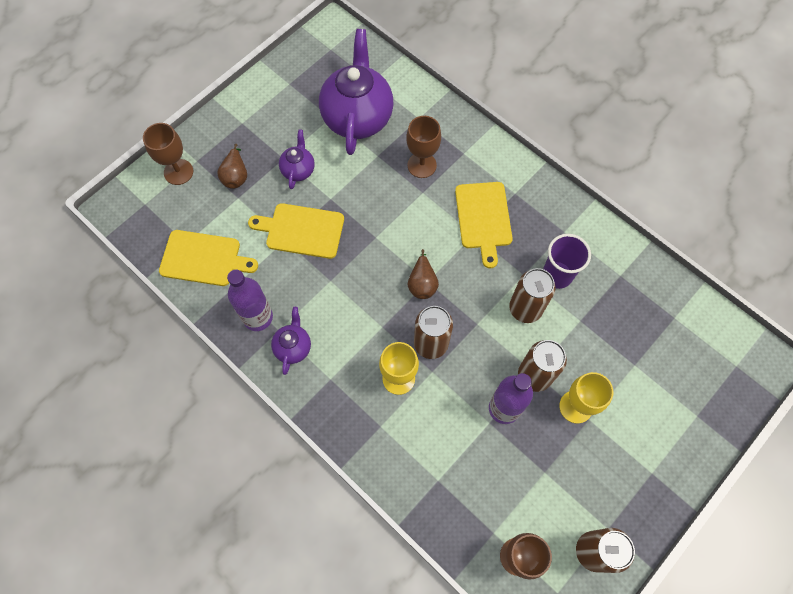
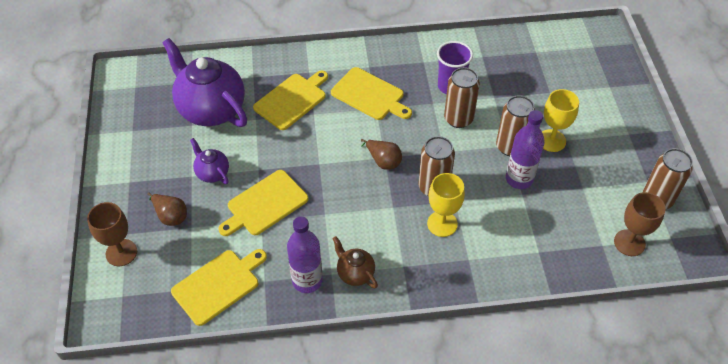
camera: 50 degrees left, 15 degrees down
purple teapot [271,307,311,375] -> brown teapot [333,236,378,288]
brown goblet [406,116,441,178] -> yellow cutting board [253,70,328,130]

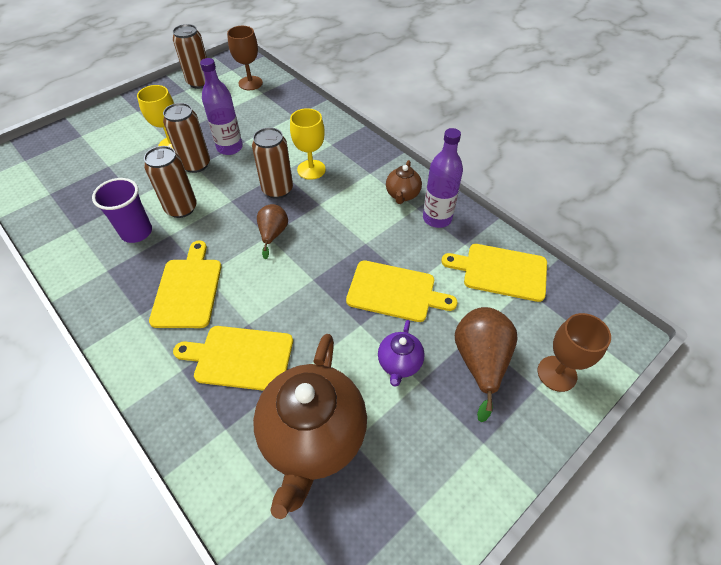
camera: 125 degrees left, 0 degrees up
brown pear [147,192,187,226] -> brown pear [455,307,517,422], size x1.60
purple teapot [162,38,247,127] -> brown teapot [253,334,367,519]

